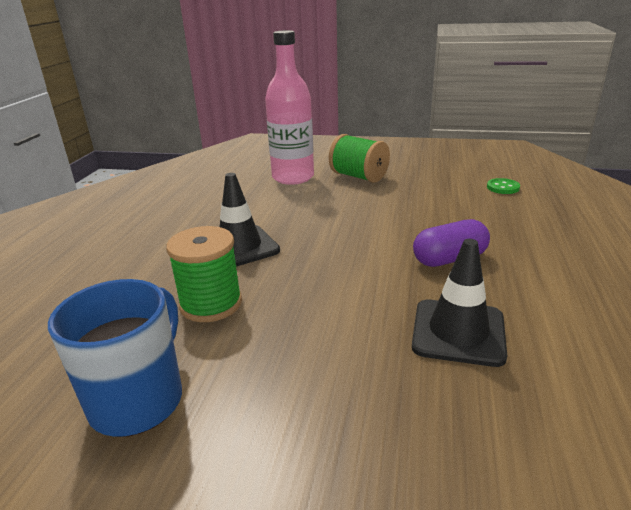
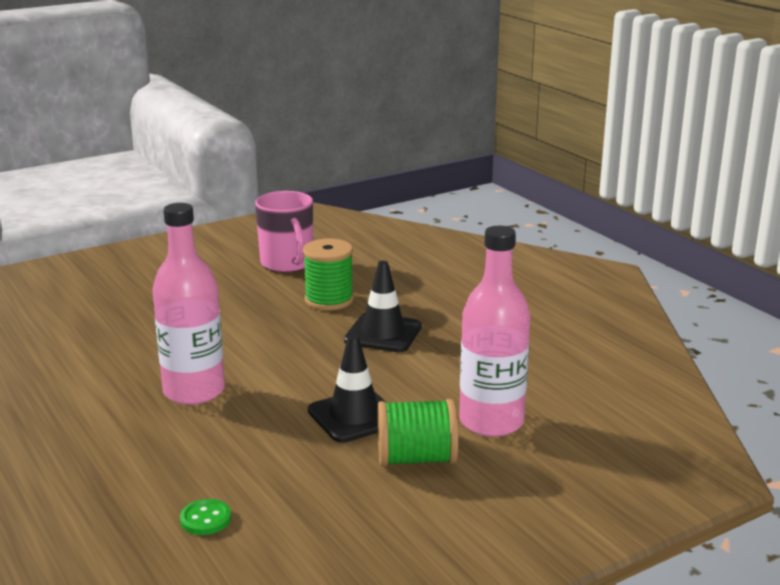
camera: 135 degrees right, 5 degrees down
blue mug [48,279,182,437] -> pink mug [255,191,313,273]
black traffic cone [412,239,508,367] -> black traffic cone moved to [308,335,387,443]
purple capsule [413,219,490,267] -> pink bottle [152,203,225,405]

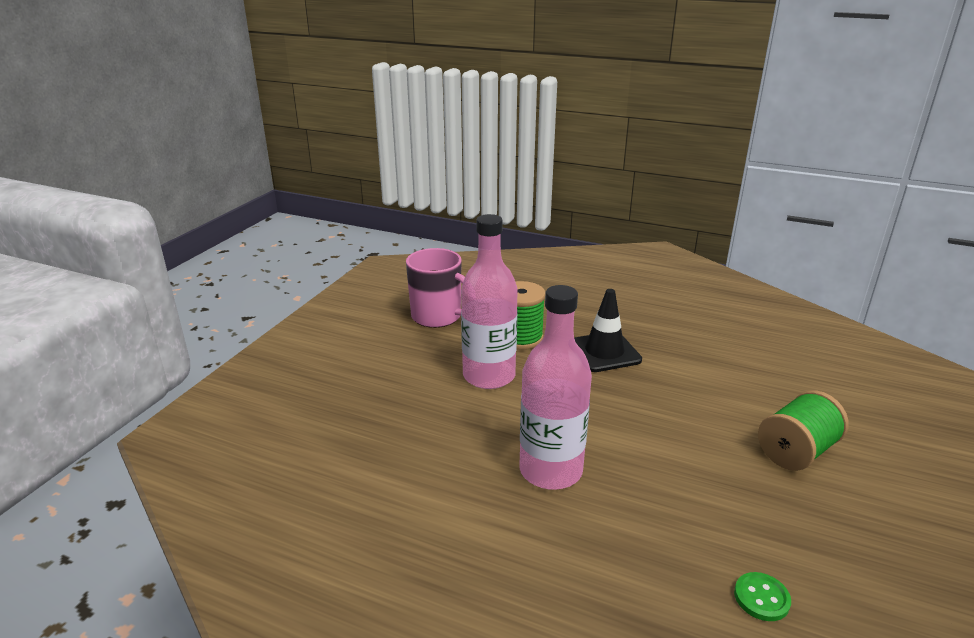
camera: 35 degrees left, 5 degrees up
black traffic cone [308,335,387,443] -> none
pink bottle [459,226,530,437] -> pink bottle moved to [461,214,518,389]

